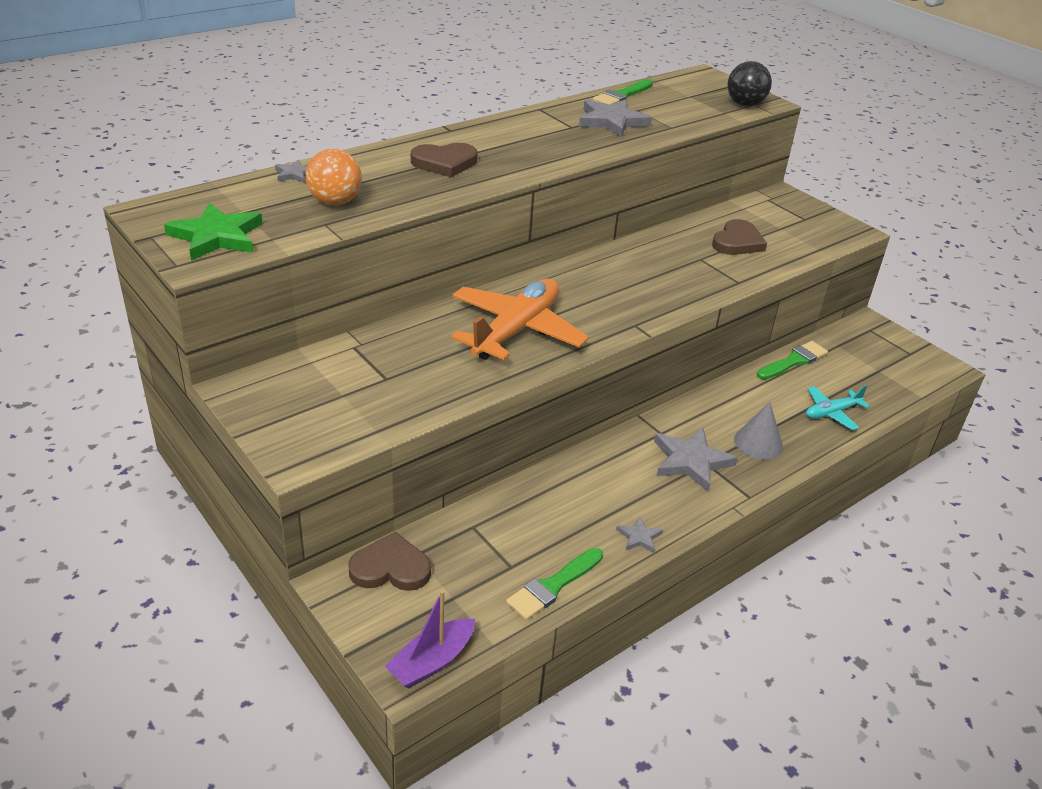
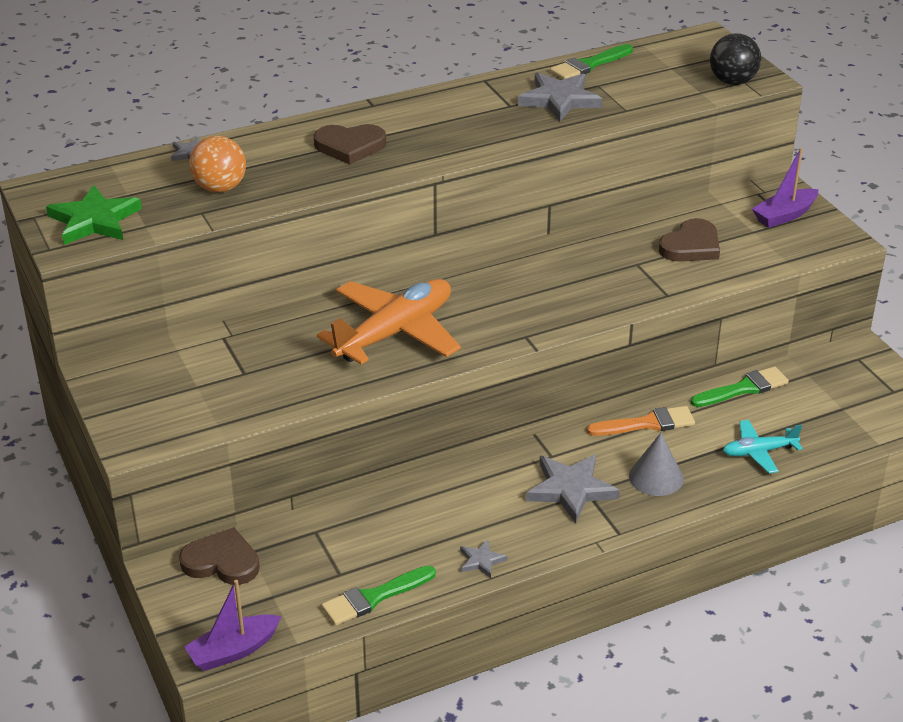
camera: 15 degrees right, 0 degrees up
none -> orange brush [587,406,695,436]
none -> purple boat [752,148,818,228]

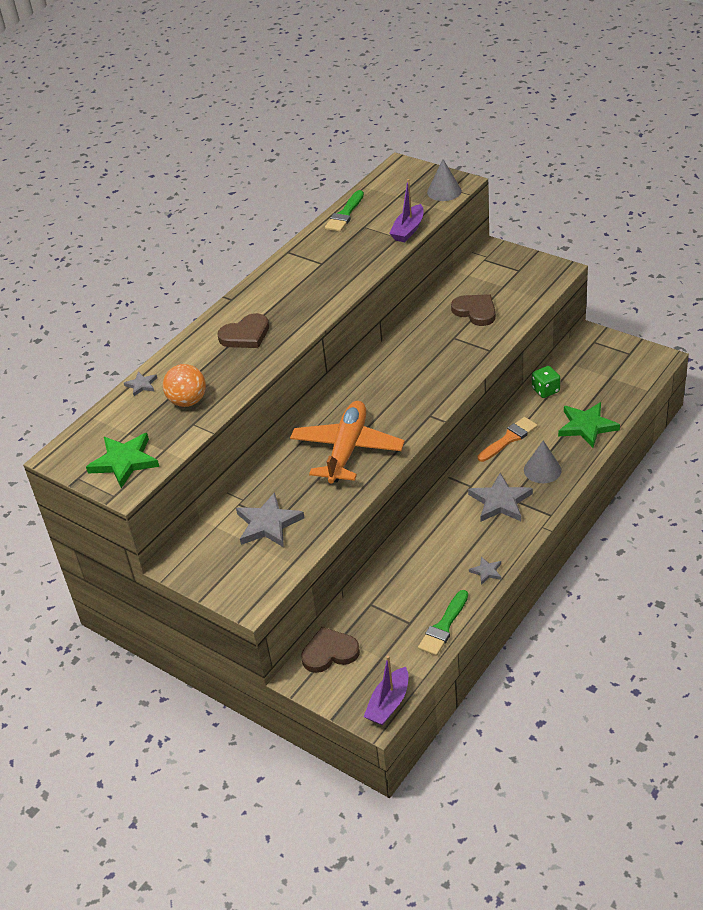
camera: 25 degrees left, 5 degrees up
grey star [518,72,602,122] -> grey star moved to [236,492,305,547]
brown heart [659,218,720,262] -> brown heart turned 60 degrees counterclockwise [451,294,496,326]
green brush [691,366,789,407] -> green dice [532,366,560,398]
black ball [710,33,761,85] -> grey cone [427,159,462,201]
turquoise plane [723,420,803,473] -> green star [558,402,620,448]
purple boat [752,148,818,228] -> purple boat moved to [389,179,424,242]

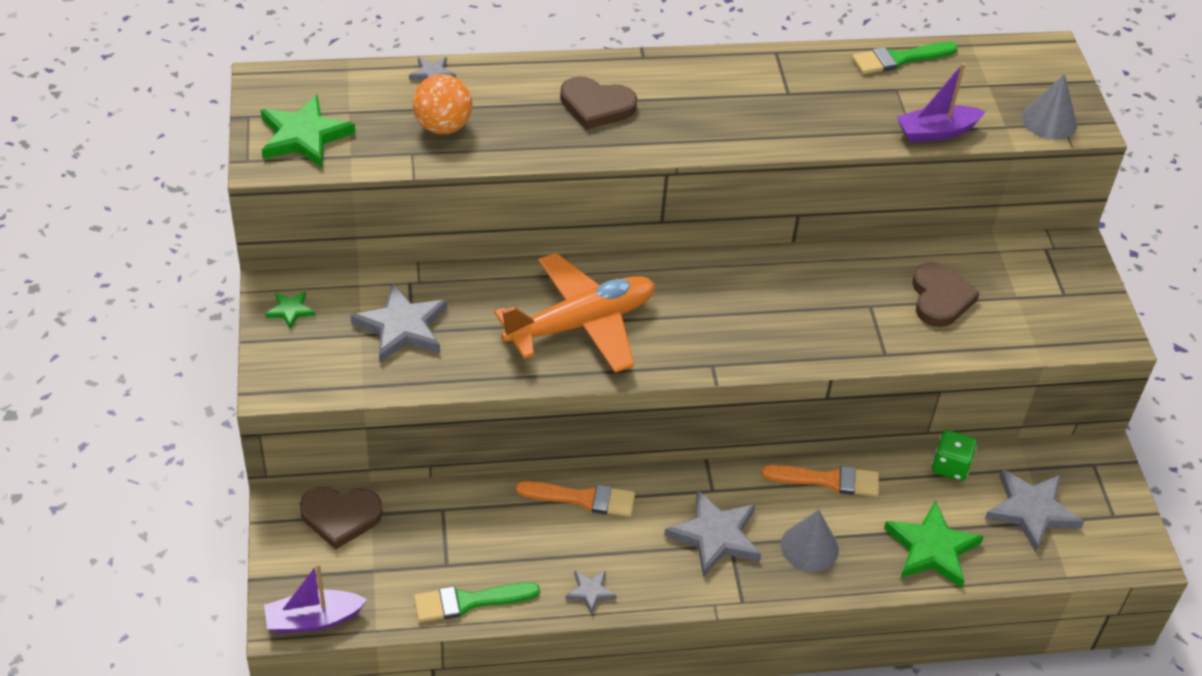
camera: 40 degrees right, 5 degrees up
brown heart [301,627,360,673] -> brown heart turned 150 degrees clockwise [300,487,383,550]
none -> green star [265,291,315,330]
none -> orange brush [516,481,635,517]
none -> grey star [985,469,1084,553]

